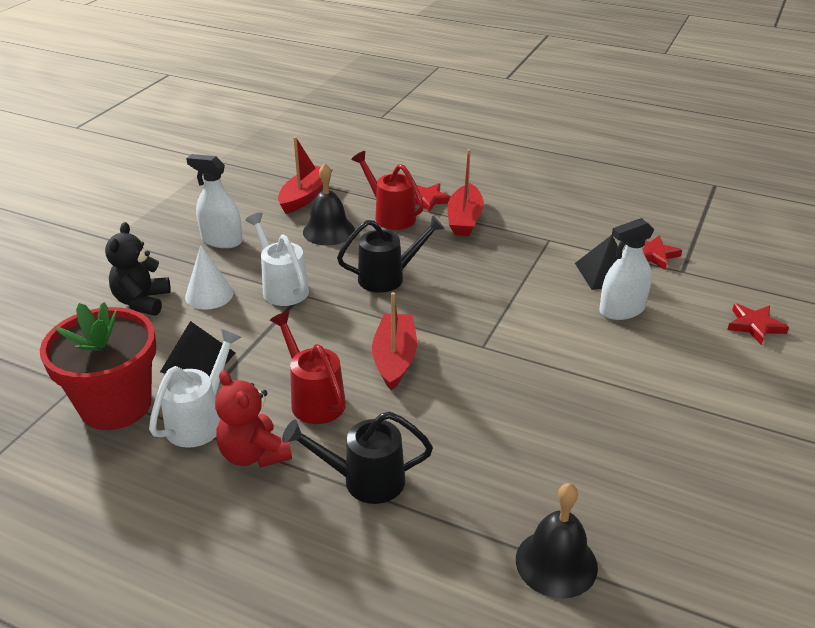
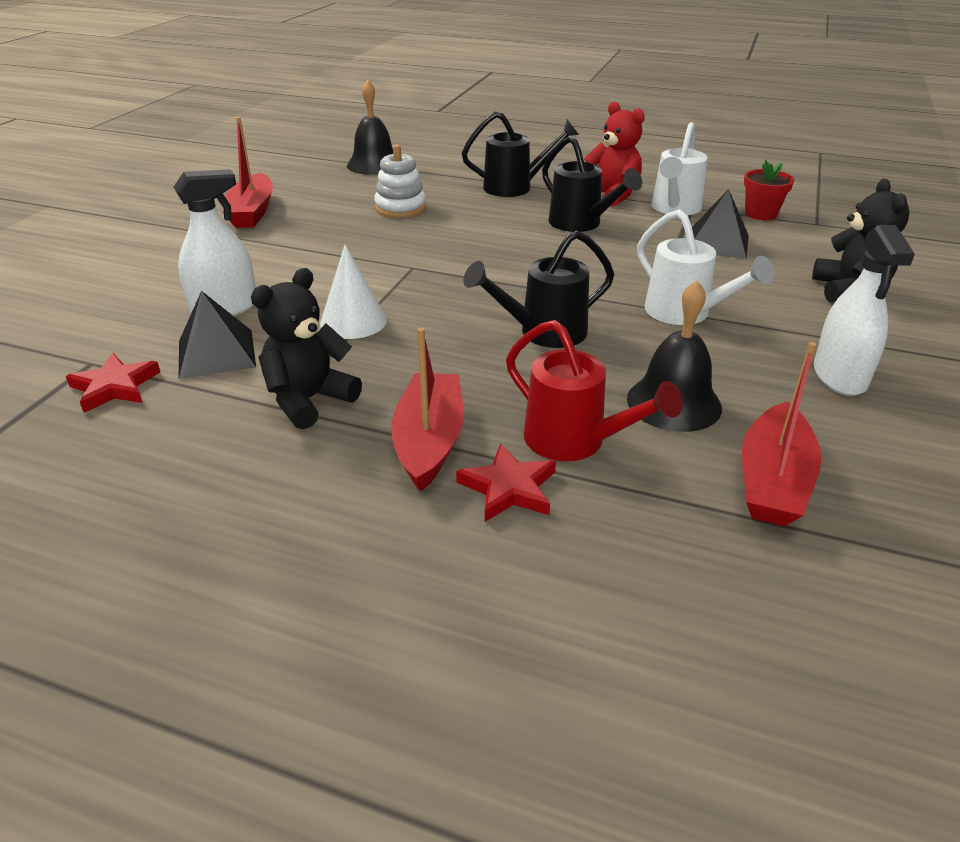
camera: 175 degrees right, 0 degrees up
red flower pot [40,302,156,430] -> red flower pot [744,160,794,220], size x0.48
white cone [185,245,233,310] -> white cone moved to [320,245,387,339]
white spray bottle [186,154,243,248] -> white spray bottle turned 75 degrees clockwise [814,225,915,396]
red watering can [270,311,346,424] -> black watering can [542,136,642,232]
red boat [372,292,417,391] -> red boat moved to [223,117,273,228]
red star [727,304,789,345] -> none
none -> black teddy bear [251,268,362,429]
none -> white stacking toy [374,144,426,218]

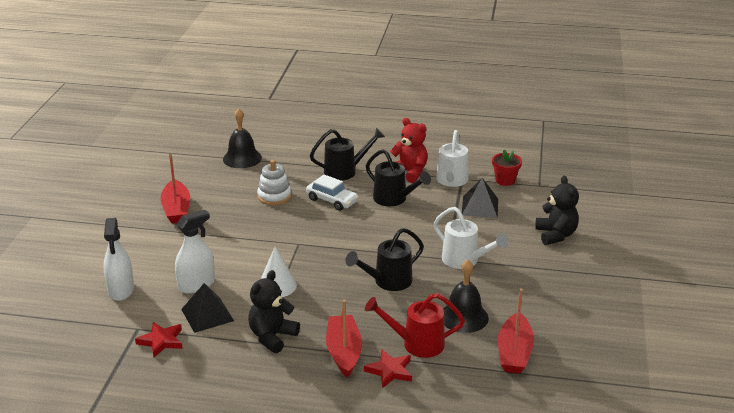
camera: 10 degrees left, 5 degrees down
red watering can [506,320,683,461] -> red watering can turned 150 degrees clockwise [365,293,465,358]
white spray bottle [814,225,915,396] -> white spray bottle moved to [103,218,134,301]
none -> white car [306,175,359,211]

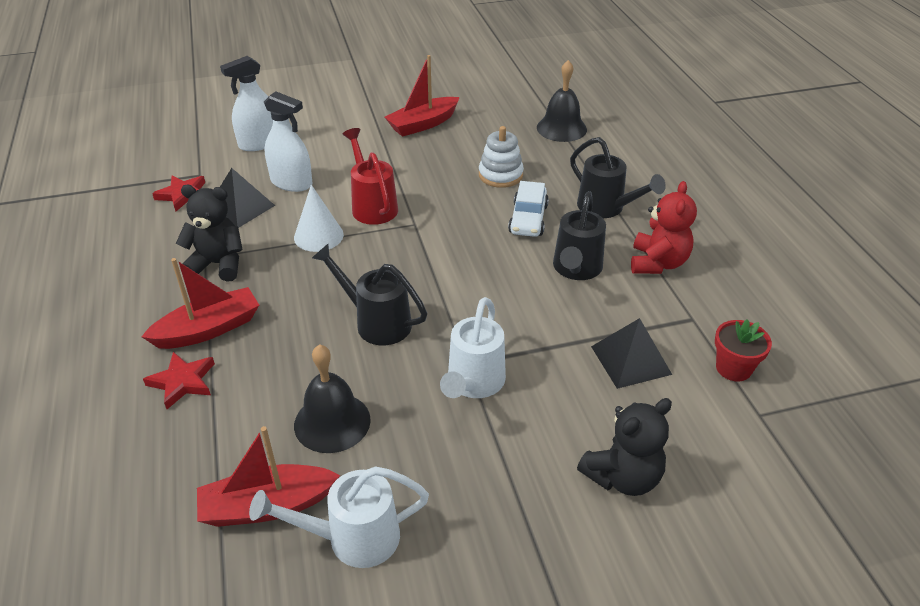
camera: 65 degrees right, 10 degrees up
red watering can [365,293,465,358] -> red watering can moved to [343,128,398,225]
white watering can [436,130,468,187] -> white watering can moved to [249,466,429,568]

